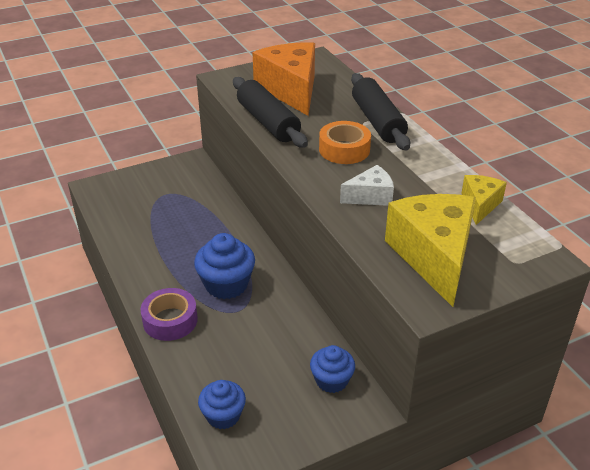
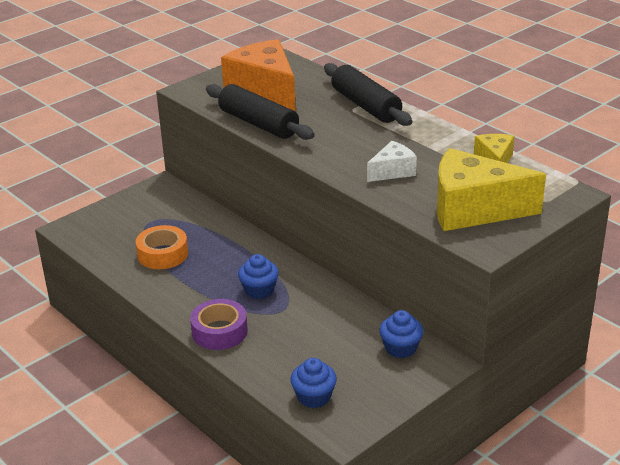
camera: 15 degrees left, 5 degrees down
blue cupcake [194,233,255,299] -> blue cupcake [238,254,279,299], size x0.66
orange tape [319,121,371,164] -> orange tape moved to [136,225,188,269]
yellow cheese [385,194,476,307] -> yellow cheese turned 60 degrees counterclockwise [437,148,546,231]

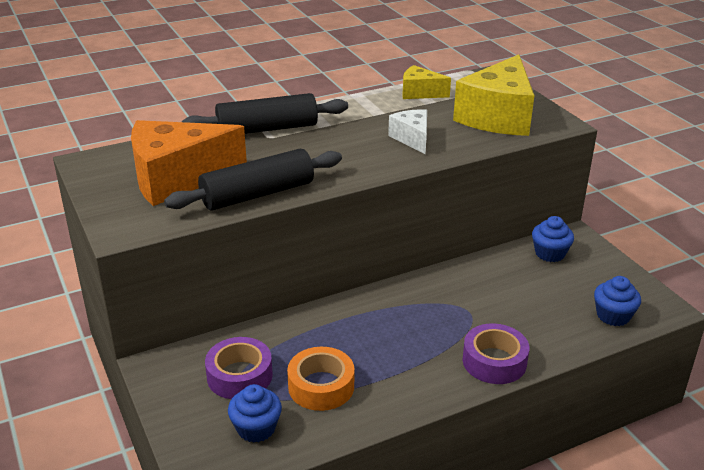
camera: 75 degrees left, 0 degrees up
blue cupcake [238,254,279,299] -> blue cupcake moved to [228,384,282,443]
none -> purple tape [205,337,273,399]

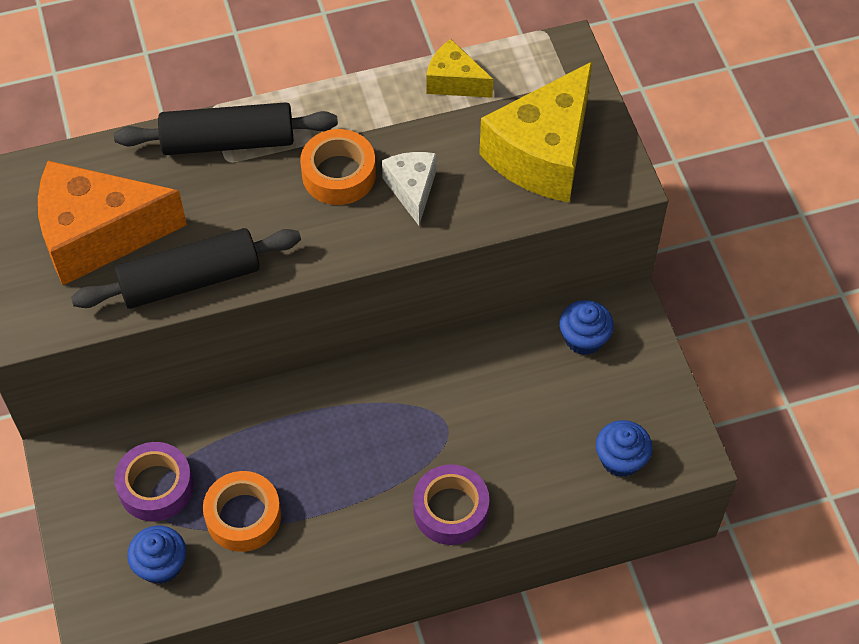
camera: 10 degrees right, 25 degrees up
none -> orange tape [300,129,376,205]

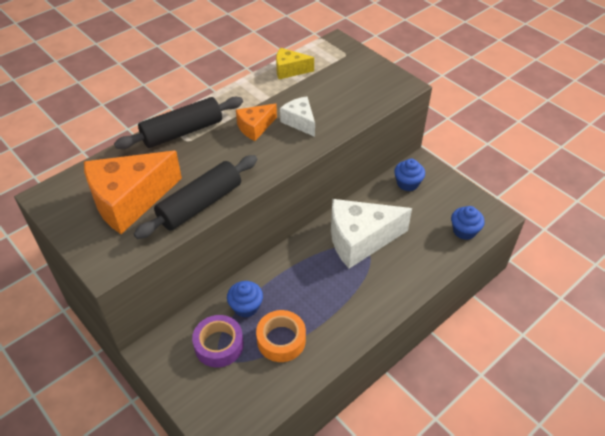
camera: 25 degrees left, 10 degrees down
blue cupcake [127,526,186,584] -> blue cupcake moved to [227,281,263,317]
orange tape [300,129,376,205] -> orange cheese [236,103,277,141]
purple tape [413,464,489,545] -> none
yellow cheese [479,61,593,202] -> none
none -> white cheese [331,199,412,269]

